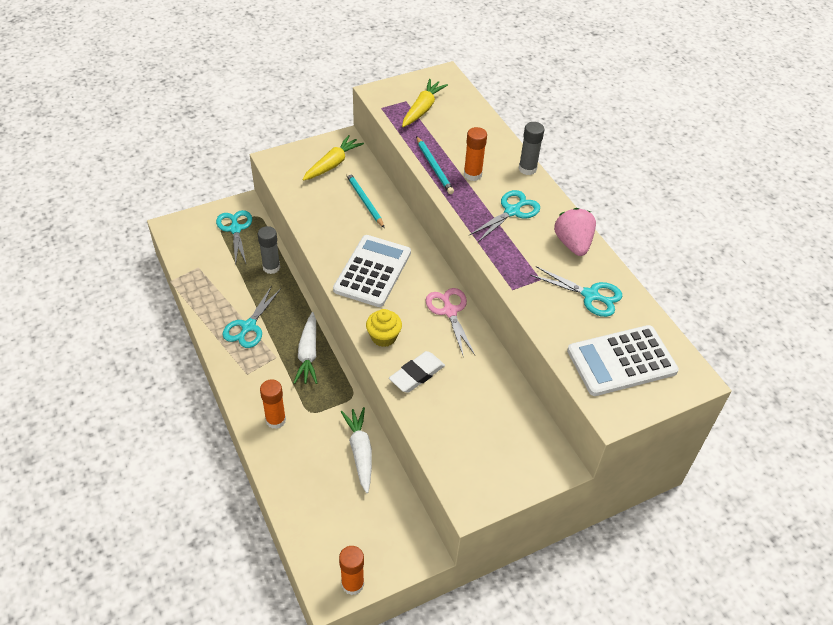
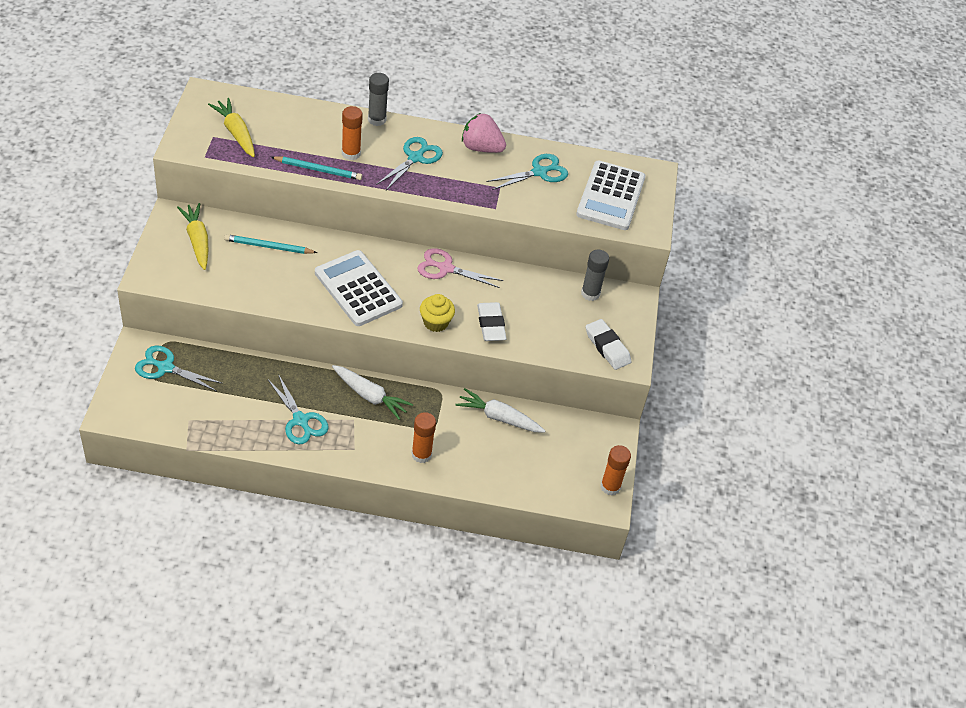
camera: 60 degrees left, 0 degrees up
grey glue stick [258,226,280,274] -> grey glue stick moved to [581,249,609,301]
turquoise scissors [469,190,540,243] -> turquoise scissors turned 45 degrees clockwise [376,137,443,190]
none -> white eraser [586,319,631,370]

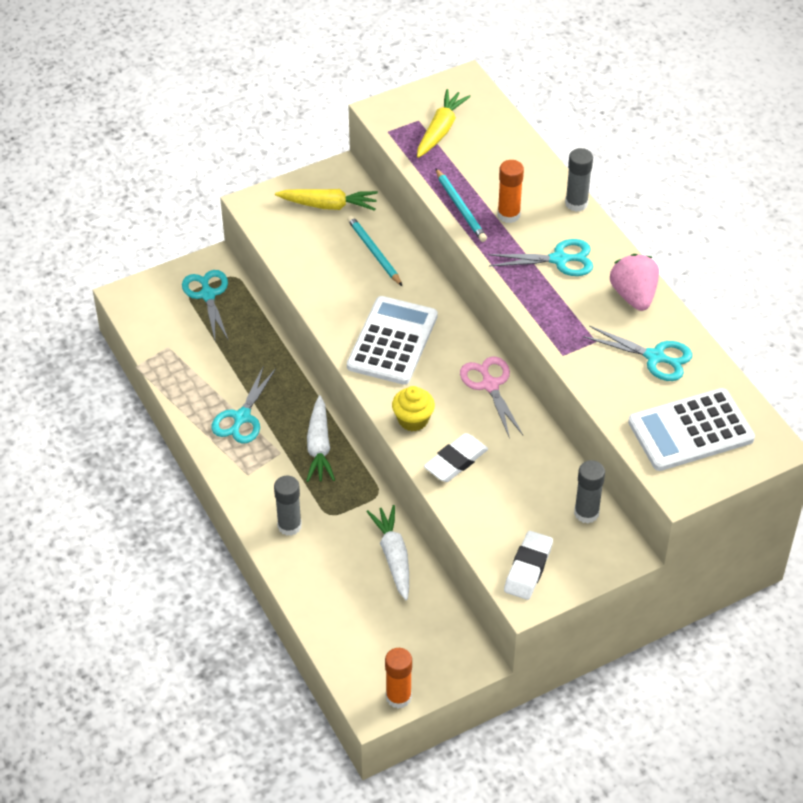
camera: 60 degrees right, 0 degrees up
yellow carrot [177,203,208,270] -> yellow carrot turned 60 degrees clockwise [275,189,378,211]
orange glue stick [412,412,436,463] -> grey glue stick [274,475,302,536]

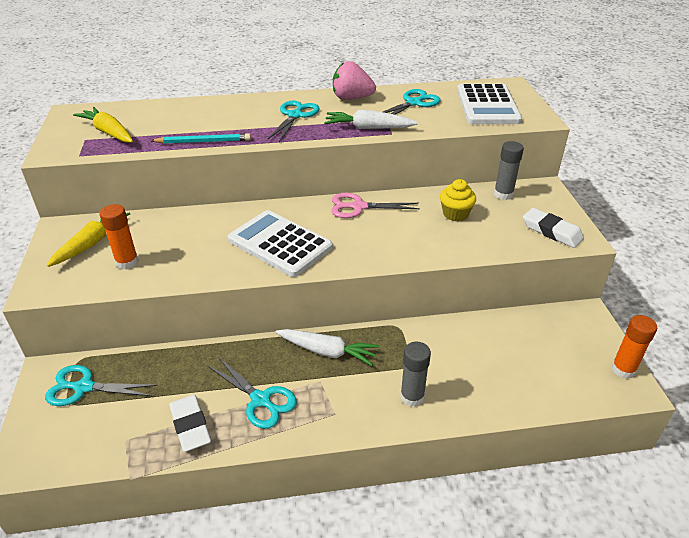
camera: 70 degrees left, 10 degrees down
turquoise pencil [347,215,402,286] -> none
white carrot [367,505,409,600] -> white carrot moved to [324,110,418,129]
yellow cupcake [392,386,435,431] -> yellow cupcake moved to [440,179,476,221]
white eraser [424,433,488,482] -> white eraser moved to [169,395,211,452]
orange glue stick [498,160,524,223] -> orange glue stick moved to [100,204,139,270]
grey glue stick [565,148,593,212] -> none

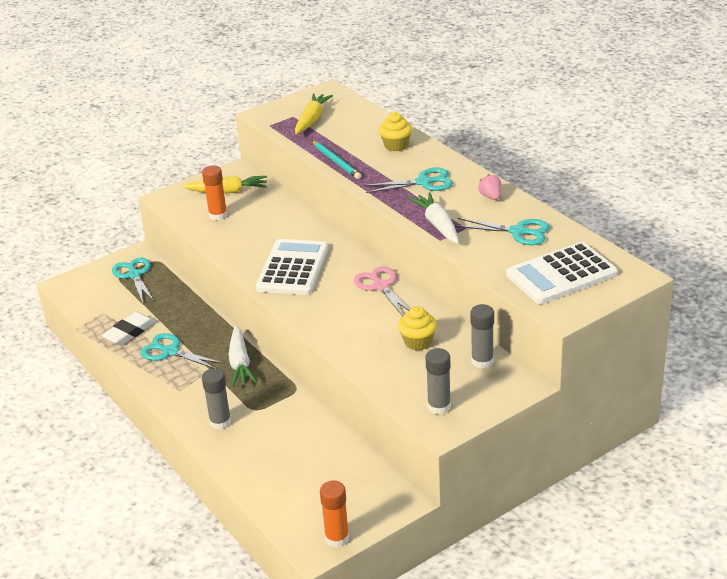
camera: 65 degrees right, 5 degrees down
turquoise scissors [208,357,297,429] -> turquoise scissors turned 105 degrees clockwise [140,333,224,368]
pink strawberry [333,61,376,100] -> pink strawberry [478,175,501,200], size x0.57
white eraser [523,208,584,248] -> grey glue stick [426,348,451,415]
none -> yellow cupcake [379,112,412,151]

